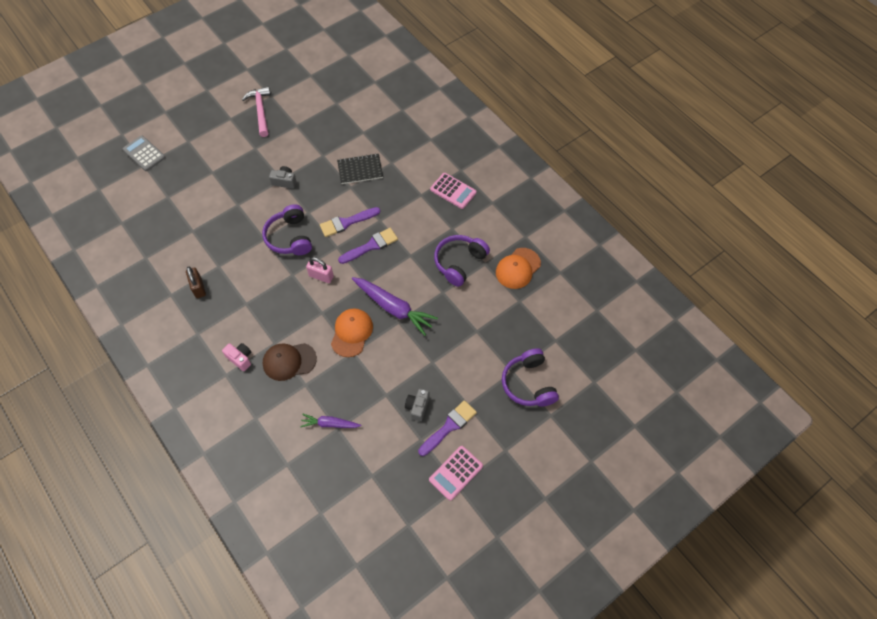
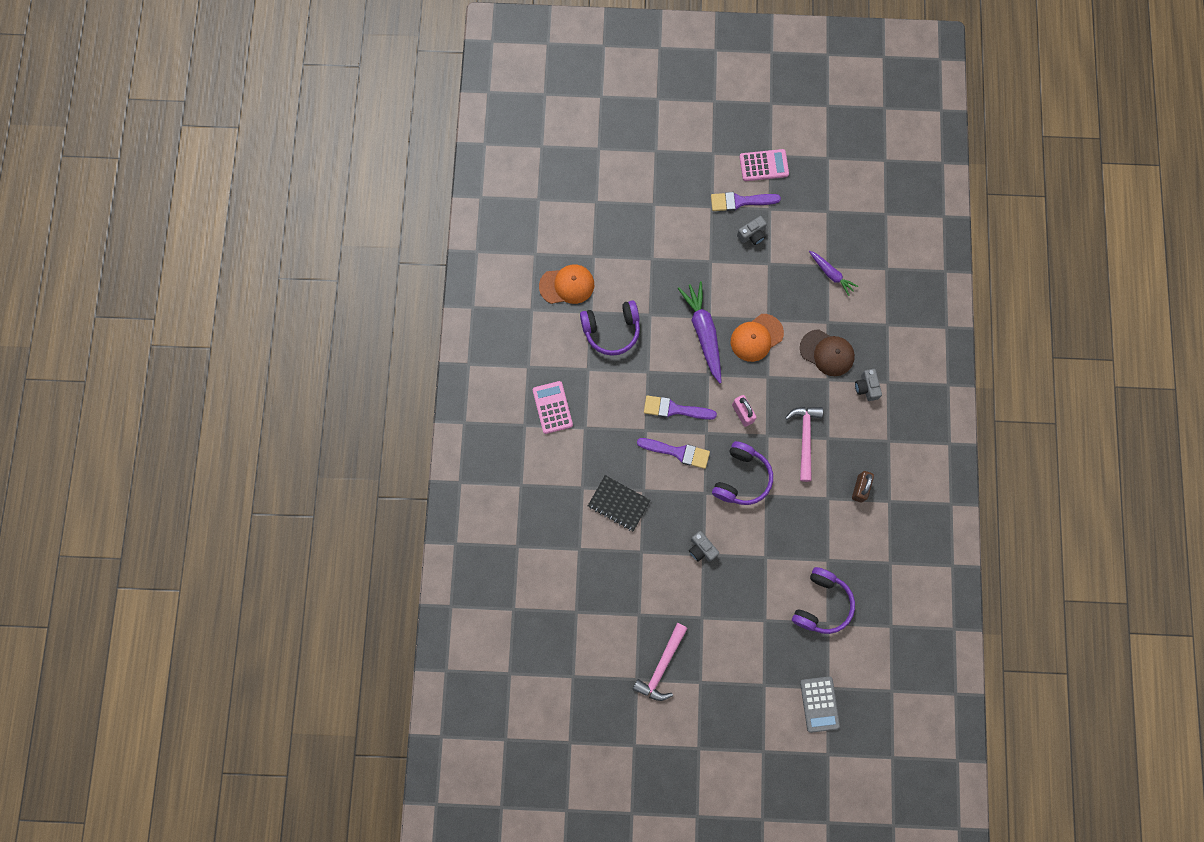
camera: 140 degrees left, 15 degrees up
pink camera [222,343,251,371] -> grey camera [855,369,882,401]
purple headphones [502,348,559,407] -> purple headphones moved to [792,567,855,634]
none -> pink hammer [785,407,823,482]

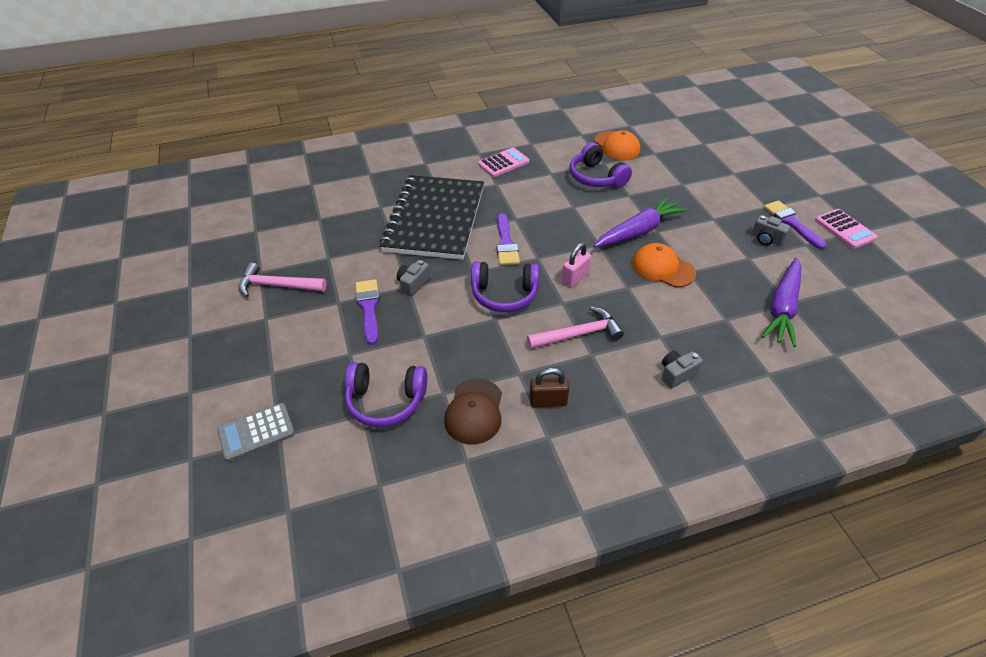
camera: 70 degrees right, 30 degrees down
black notebook [588,475,651,531] -> black notebook [379,175,484,260], size x2.20
purple brush [644,395,717,420] -> purple brush moved to [355,279,380,345]
brown cap [800,329,855,376] -> brown cap moved to [444,379,502,445]
purple carrot [809,251,858,296] -> purple carrot [762,258,801,347], size x1.75

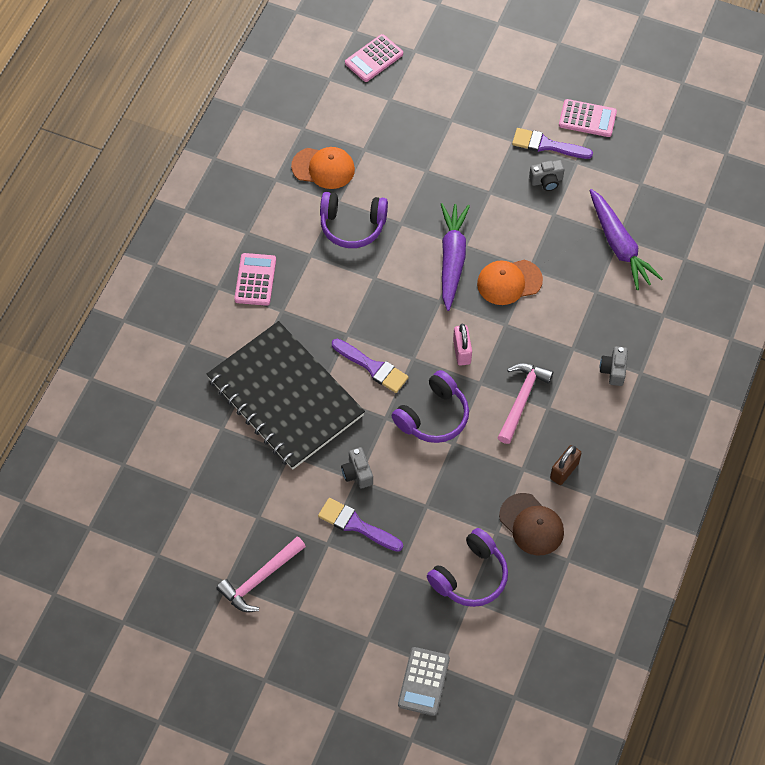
camera: 50 degrees left, 15 degrees up
none -> pink calculator [345,34,403,82]

